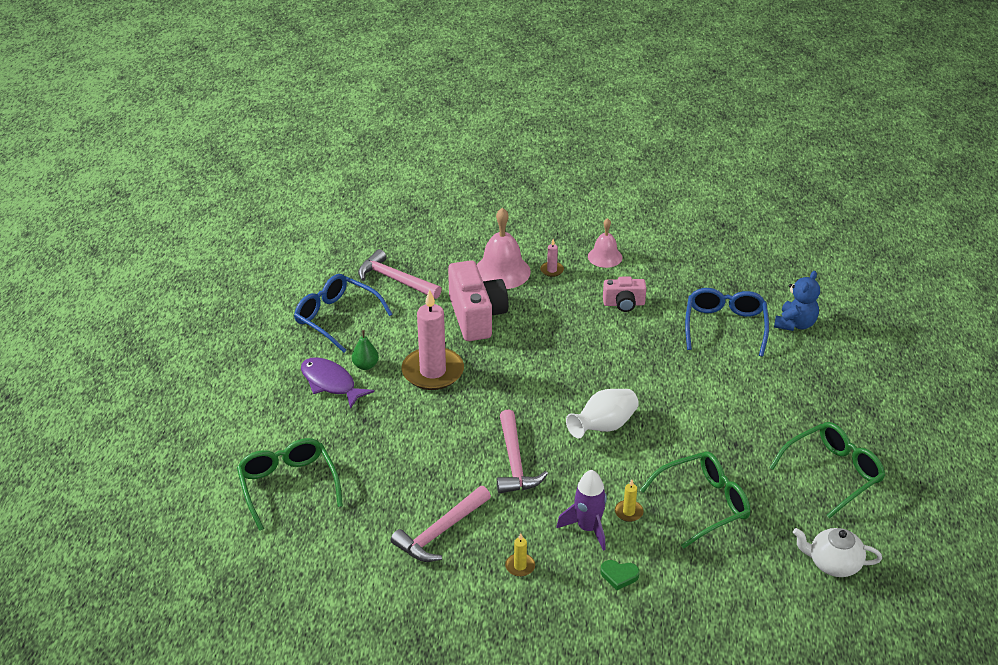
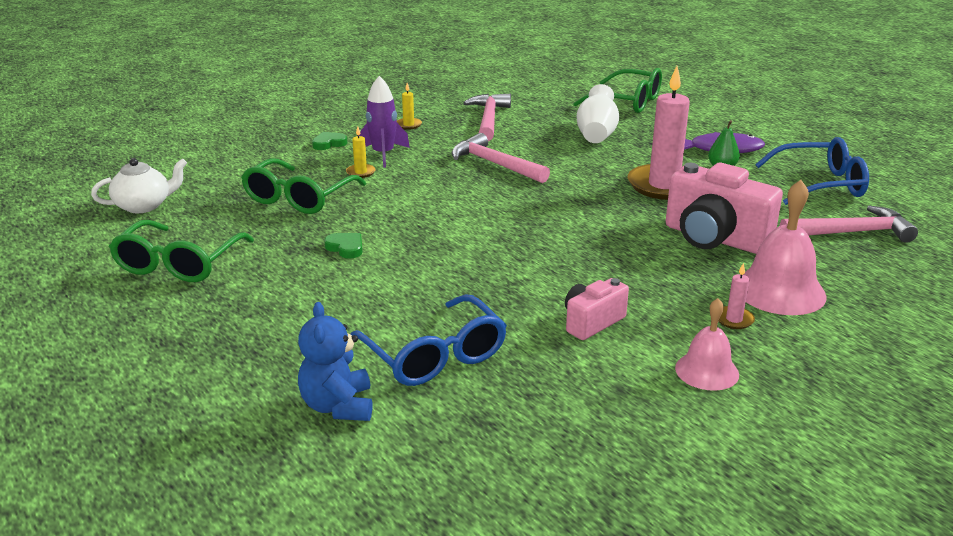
camera: 140 degrees right, 10 degrees down
white vase [566,389,639,438] -> white vase moved to [577,84,619,143]
none -> green heart [324,233,363,259]

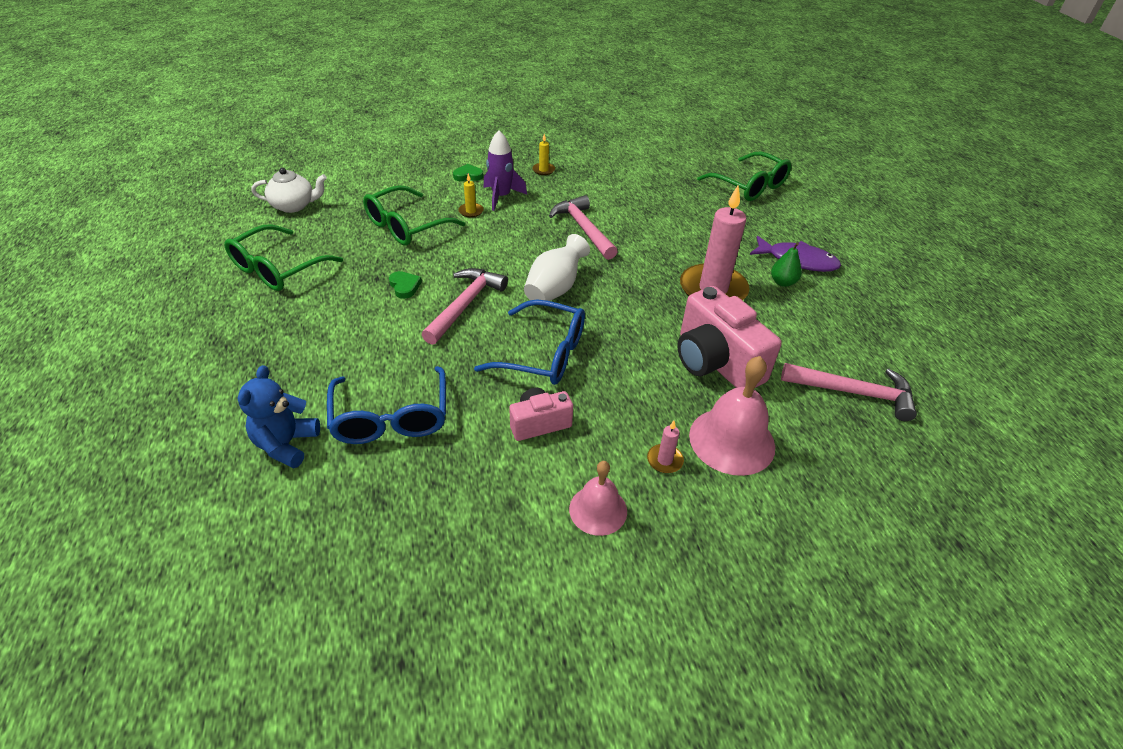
camera: 20 degrees right, 15 degrees up
pink hammer [463,93,511,141] -> pink hammer moved to [422,268,508,345]
white vase [577,84,619,143] -> white vase moved to [524,234,590,301]
blue glasses [755,137,869,205] -> blue glasses moved to [474,299,585,385]

